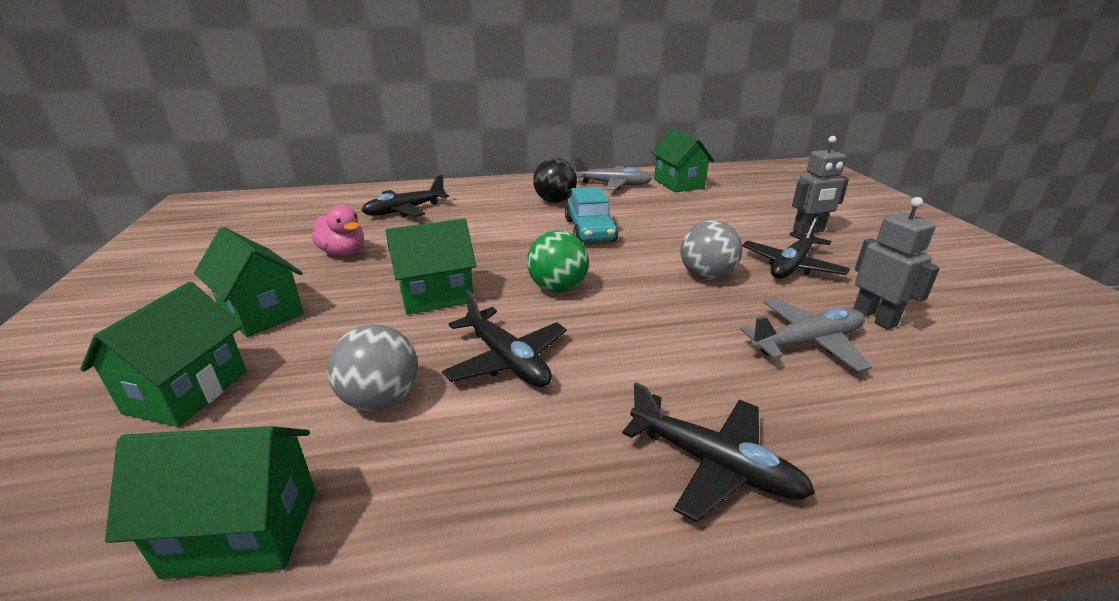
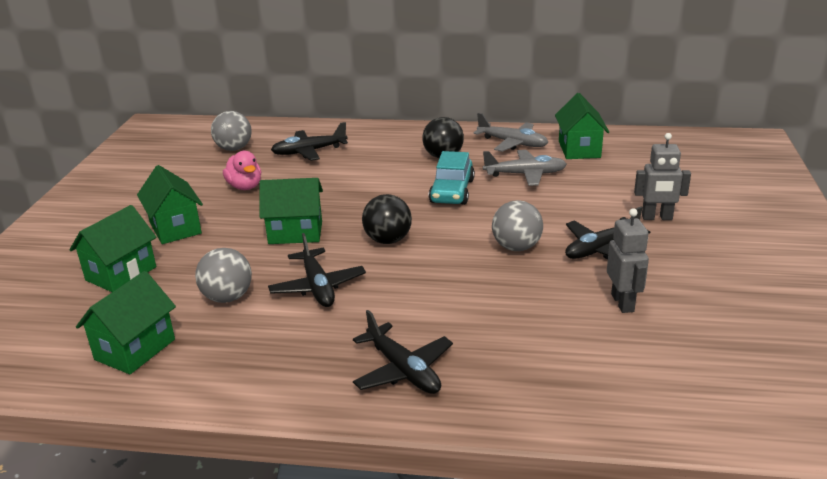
camera: 20 degrees right, 0 degrees up
green house [105,426,315,579] -> green house turned 75 degrees counterclockwise [76,271,176,374]
green ball [527,230,589,293] -> black ball [362,194,412,244]
grey plane [740,298,873,372] -> grey plane moved to [483,150,567,186]
none -> grey ball [211,111,252,151]

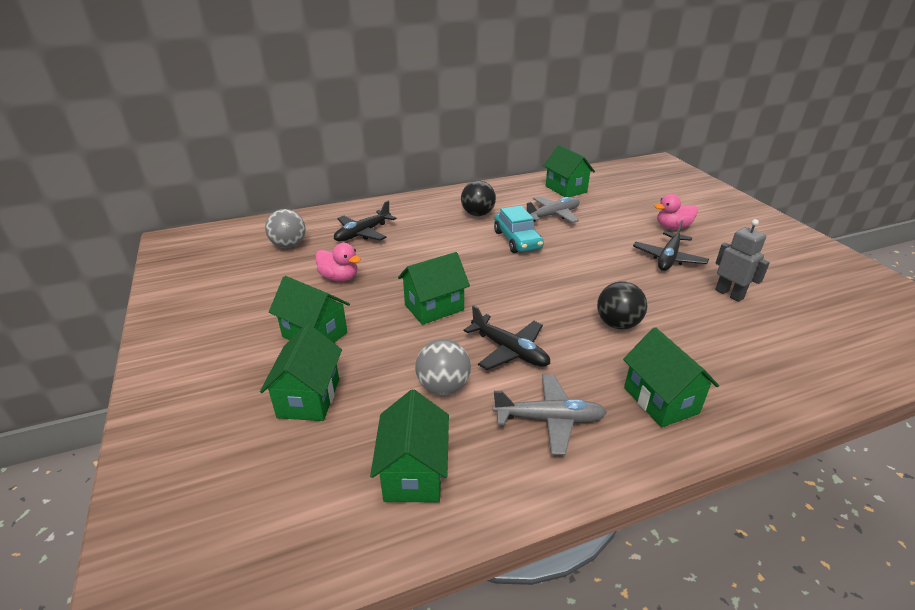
camera: 30 degrees left, 5 degrees up
black plane [353,310,453,394] -> green house [623,327,719,427]
black ball [362,194,412,244] -> black ball moved to [597,282,647,329]
grey plane [474,113,548,152] -> grey plane moved to [493,375,607,455]
grey ball [492,200,543,251] -> none
grey robot [634,133,691,220] -> pink duck [654,194,698,229]

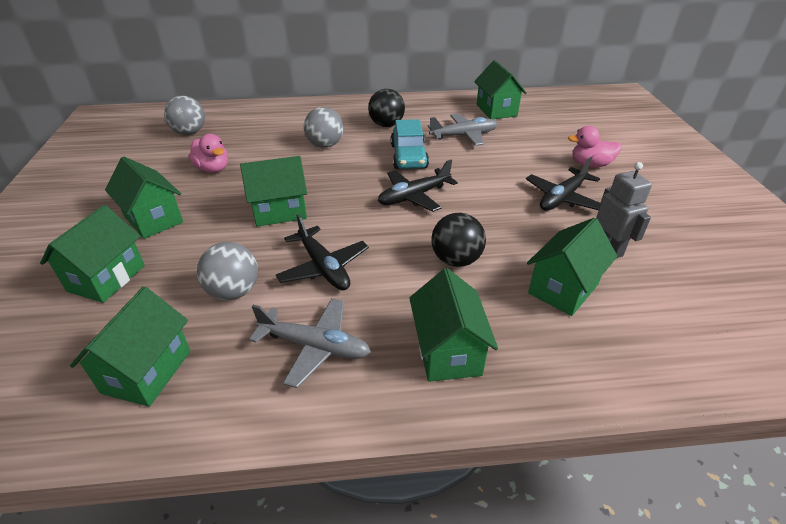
camera: 15 degrees right, 5 degrees up
black plane [334,201,396,242] -> black plane moved to [378,160,458,212]
none -> grey ball [304,107,343,148]
none -> green house [527,218,618,316]

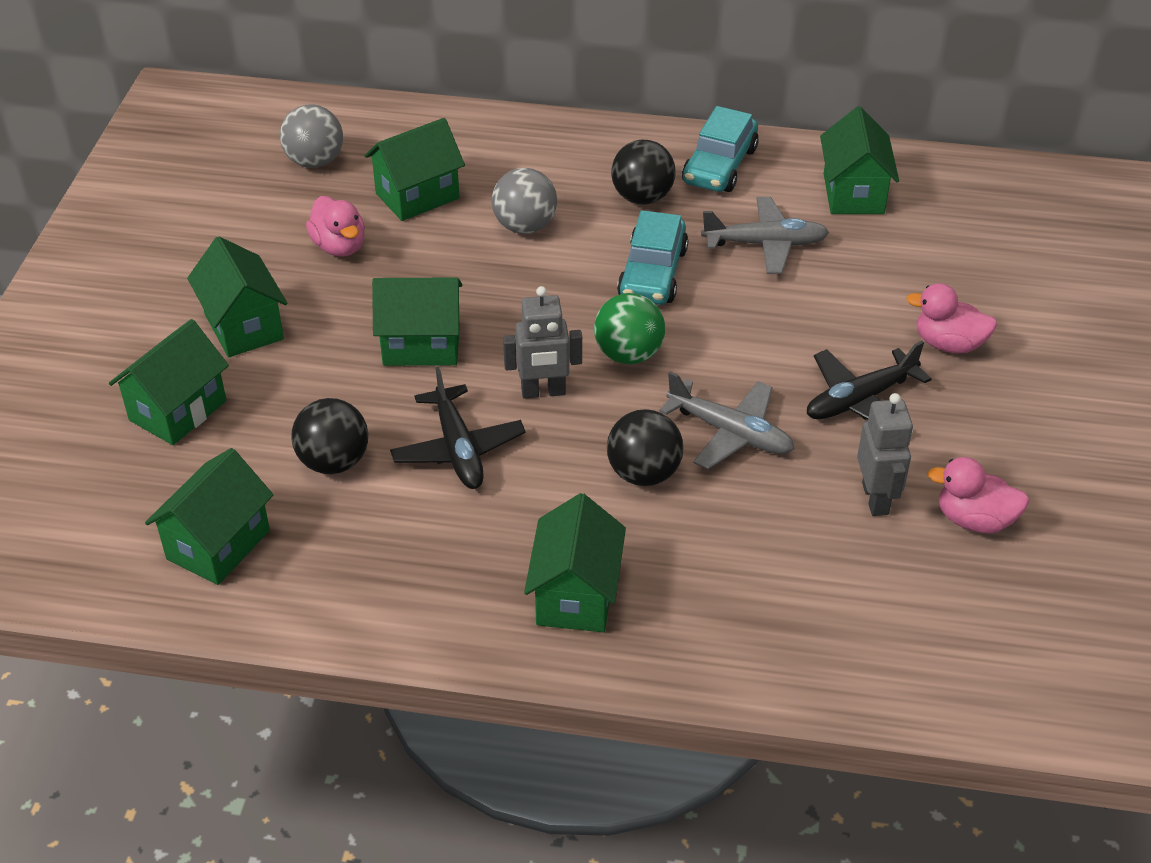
camera: 15 degrees right, 5 degrees up
grey ball [197,242,258,300] -> black ball [291,398,368,474]
grey plane [249,298,371,388] -> grey plane moved to [659,372,794,469]
black plane [378,160,458,212] -> green ball [594,293,665,364]
green house [527,218,618,316] -> green house moved to [364,118,465,221]
none -> grey robot [503,286,582,399]
none -> turquoise car [682,106,759,192]
none -> pink duck [927,457,1030,533]

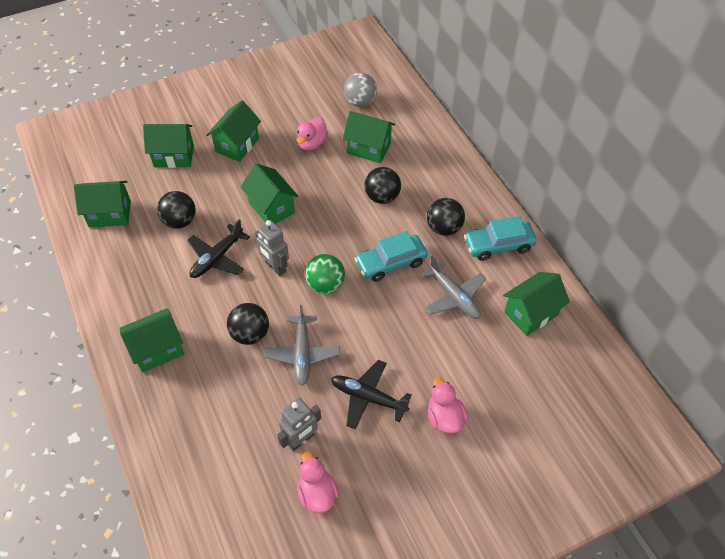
camera: 55 degrees right, 10 degrees up
grey ball [492,168,557,234] -> black ball [364,167,401,204]

